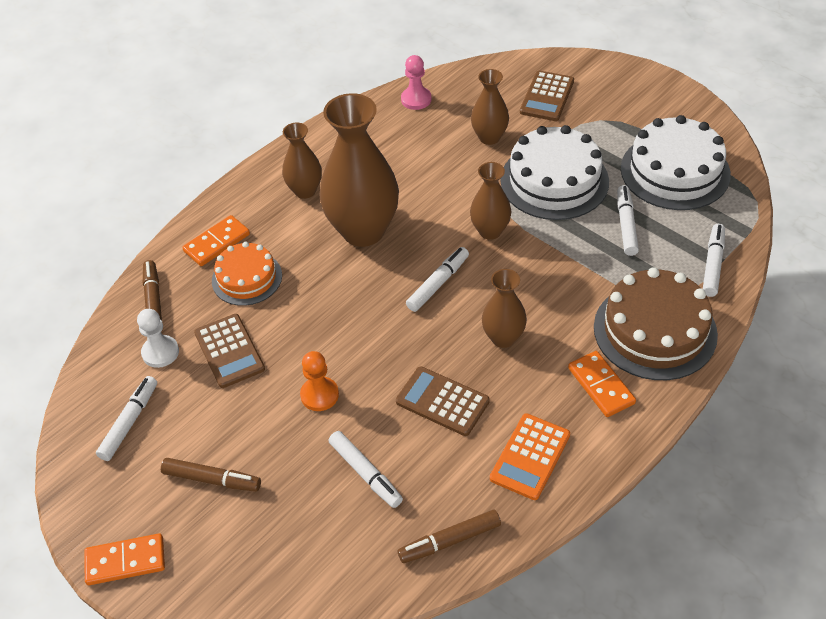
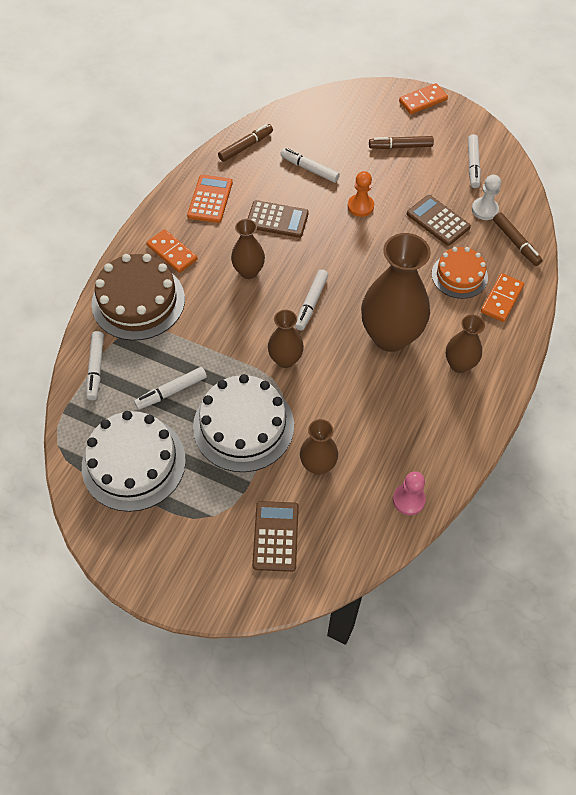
camera: 160 degrees right, 10 degrees up
white marker [617,185,639,256] -> white marker turned 75 degrees clockwise [134,367,207,410]

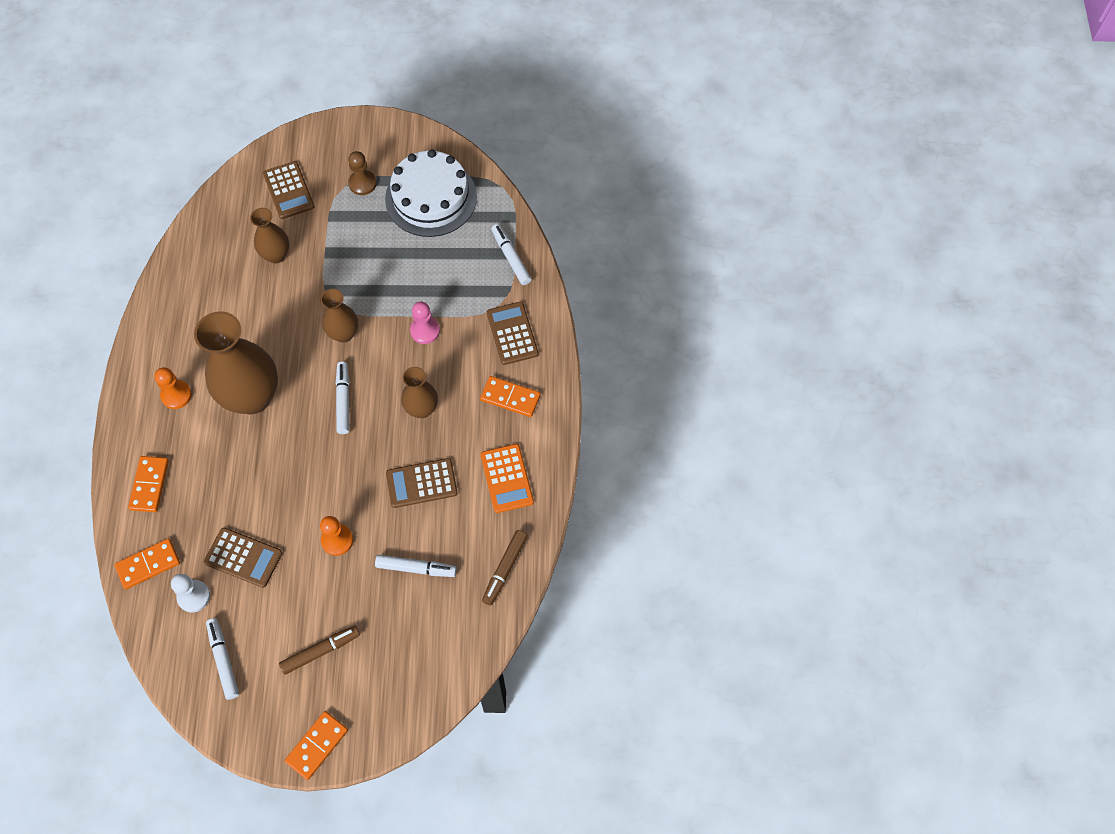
camera: 155 degrees right, 5 degrees up
brown cake [91,254,185,341] -> brown calculator [487,302,539,365]
white marker [134,367,207,410] -> none
white cake [193,374,294,472] -> none
pink pawn [393,471,426,515] -> pink pawn moved to [410,301,440,344]
orange cake [432,247,488,299] -> none
brown vase [446,315,485,373] -> orange pawn [154,367,192,409]
brown marker [493,213,543,266] -> orange domino [114,538,180,589]
none -> brown pawn [348,151,377,195]

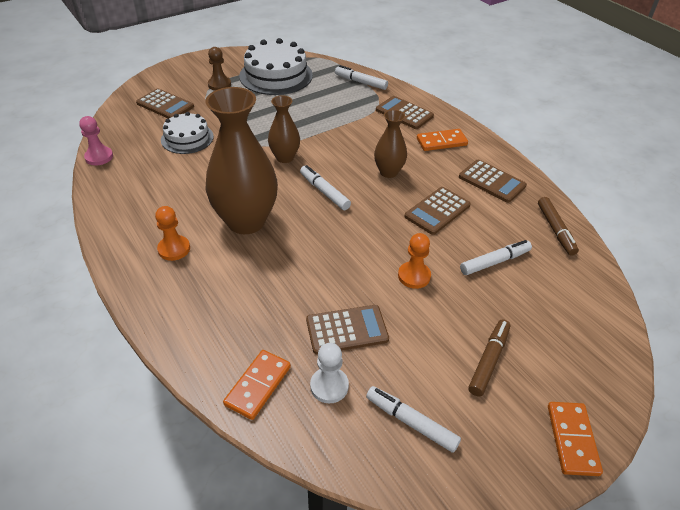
camera: 35 degrees left, 20 degrees down
orange domino [128,456,169,512] -> none
brown vase [250,208,289,264] -> white cake [161,112,214,154]
pink pawn [410,301,440,344] -> pink pawn moved to [79,116,113,165]
orange calculator [481,444,534,513] -> brown calculator [459,160,527,203]

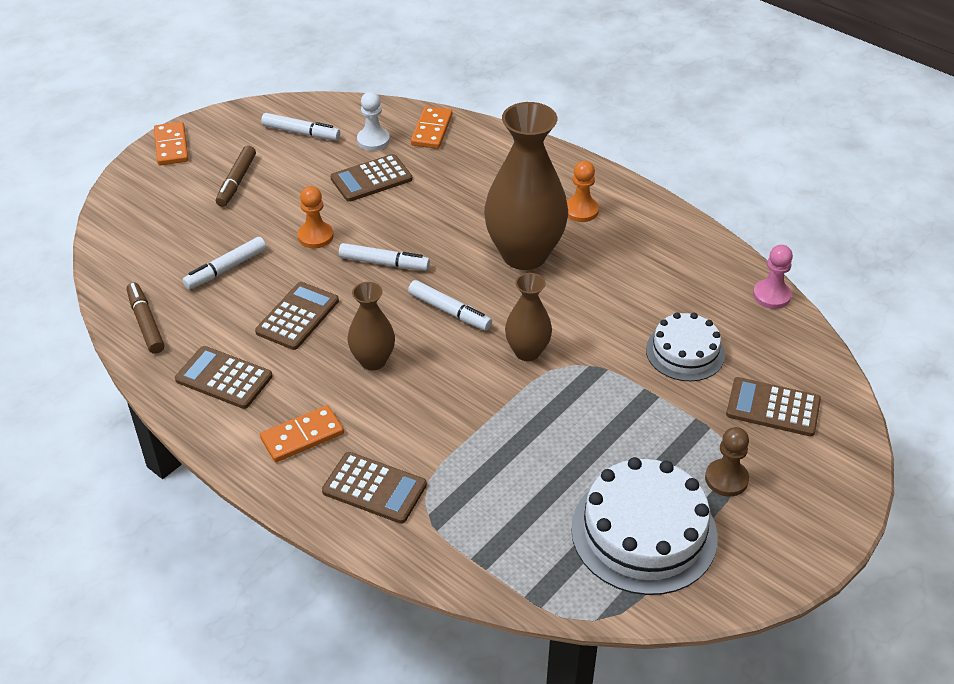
camera: 165 degrees right, 0 degrees up
white marker [335,65,388,90] -> white marker moved to [339,243,430,271]

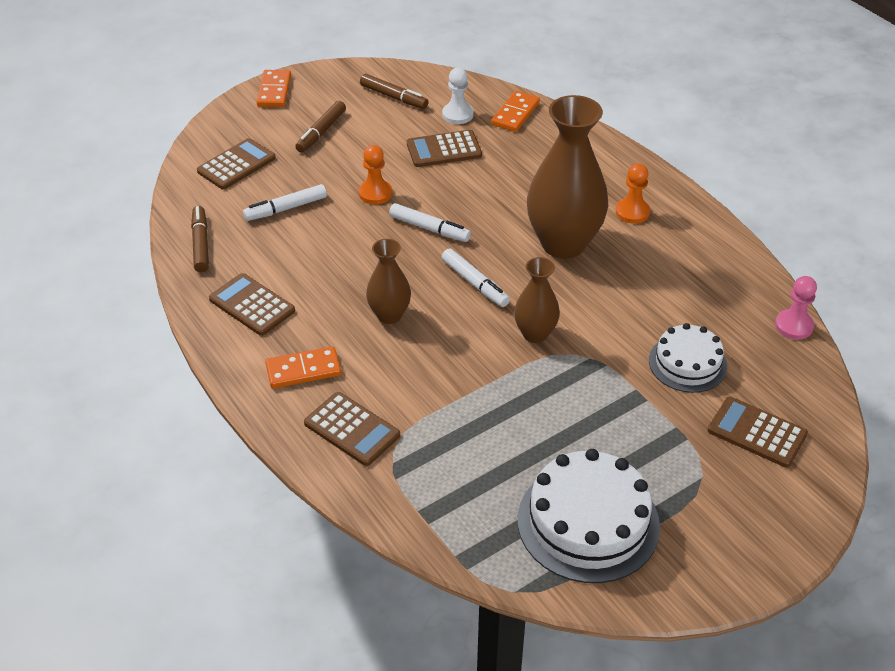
camera: 15 degrees right, 0 degrees up
brown calculator [255,282,339,350] -> brown calculator moved to [197,138,276,190]
white marker [261,113,340,140] -> brown marker [360,74,429,109]
brown pawn [705,427,749,497] -> none

